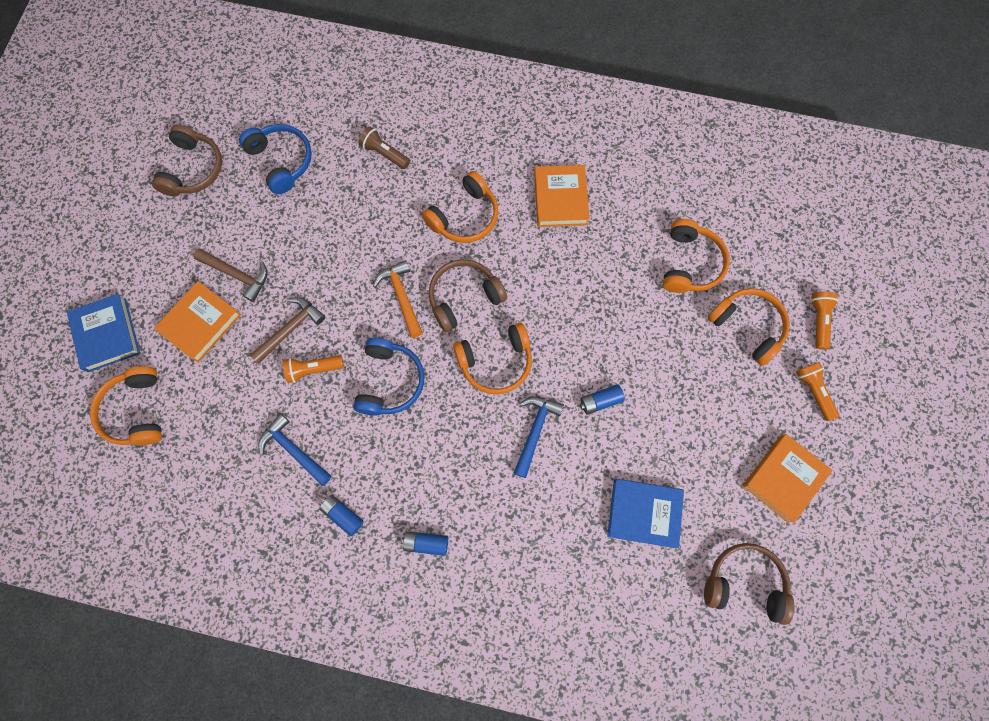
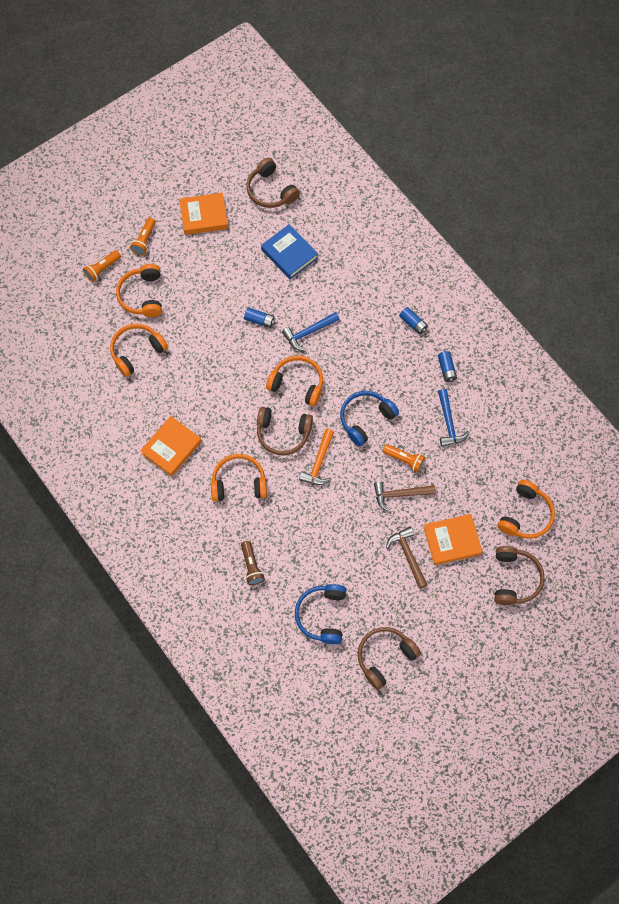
camera: 140 degrees left, 5 degrees down
blue book [67,294,140,372] -> brown headphones [494,546,545,605]

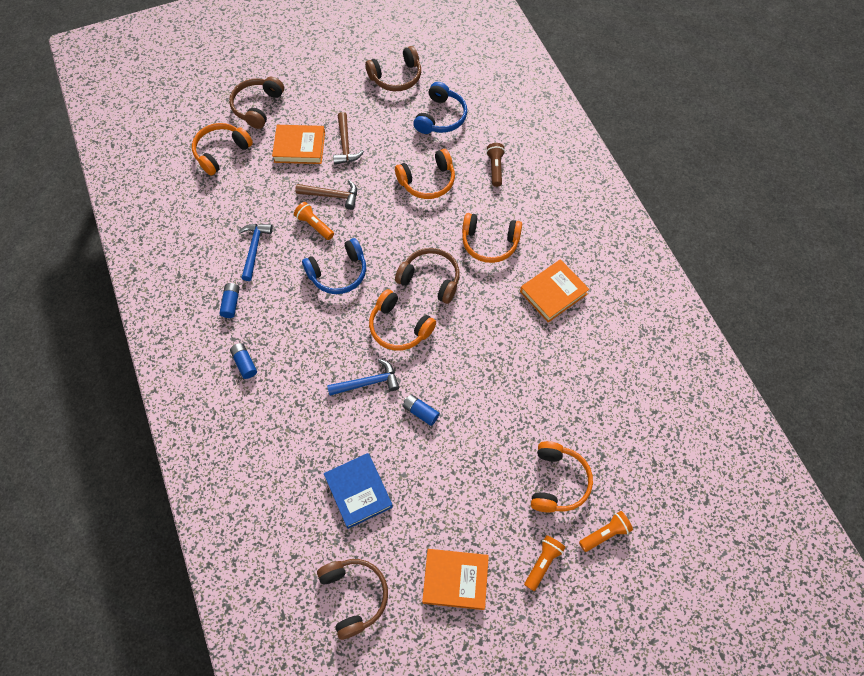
camera: 165 degrees left, 5 degrees down
orange headphones [110,324,168,377] -> orange headphones moved to [395,149,455,199]
orange hammer [299,429,334,485] -> none

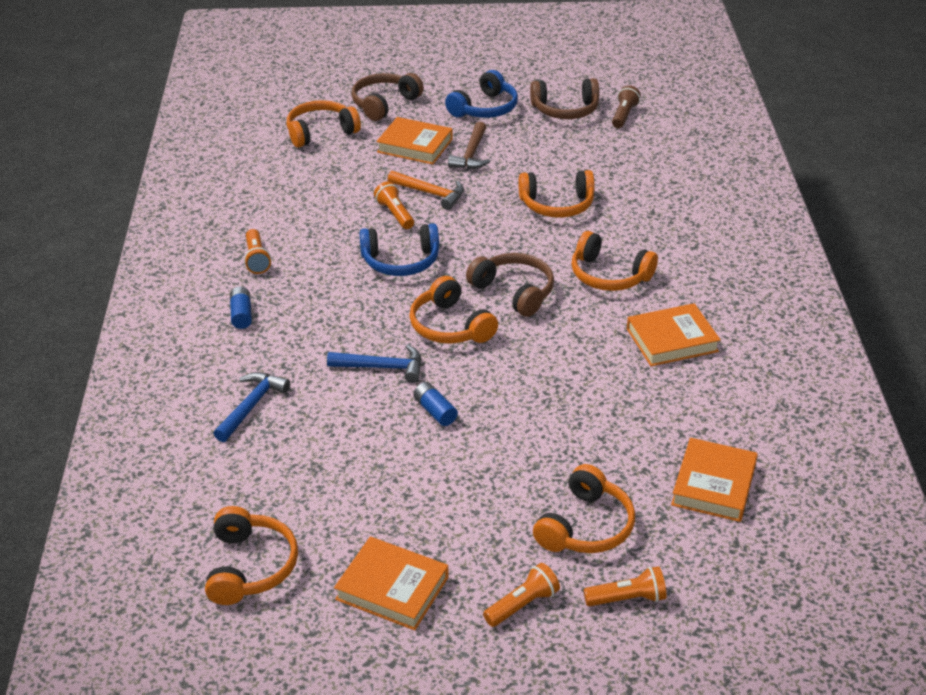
camera: 20 degrees right, 25 degrees down
blue battery [219,283,240,318] -> orange flashlight [244,229,271,274]
blue hammer [238,224,273,281] -> blue hammer moved to [213,372,290,442]
brown hammer [295,180,357,210] -> orange hammer [388,171,464,210]
brown headphones [317,559,388,640] -> orange headphones [205,506,298,605]
blue book [324,453,393,529] -> none
blue headphones [413,82,467,134] -> blue headphones moved to [445,70,518,118]
brown flashlight [486,143,505,187] -> brown flashlight moved to [612,85,641,128]
none -> orange book [671,438,758,522]

